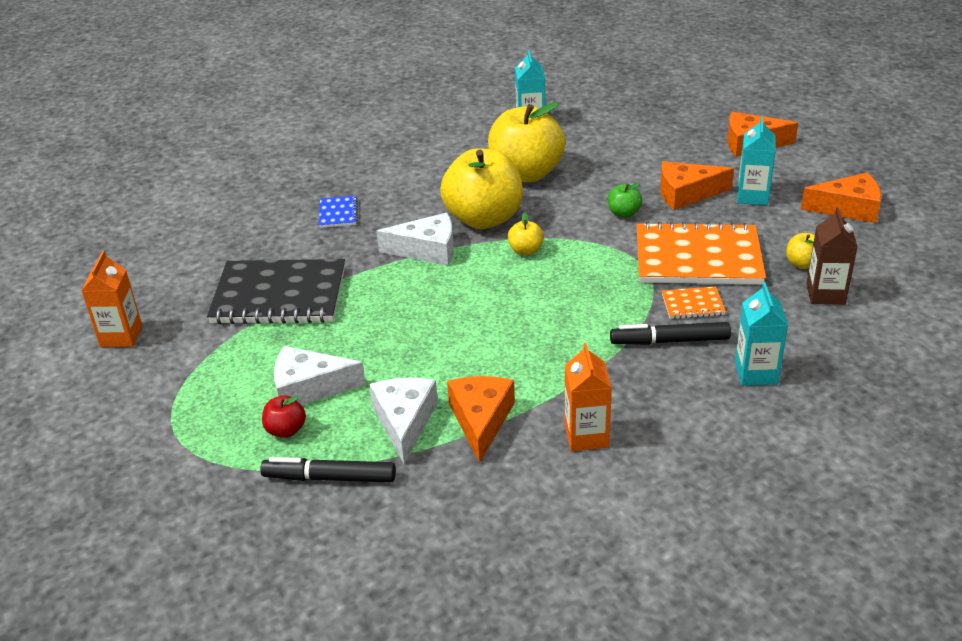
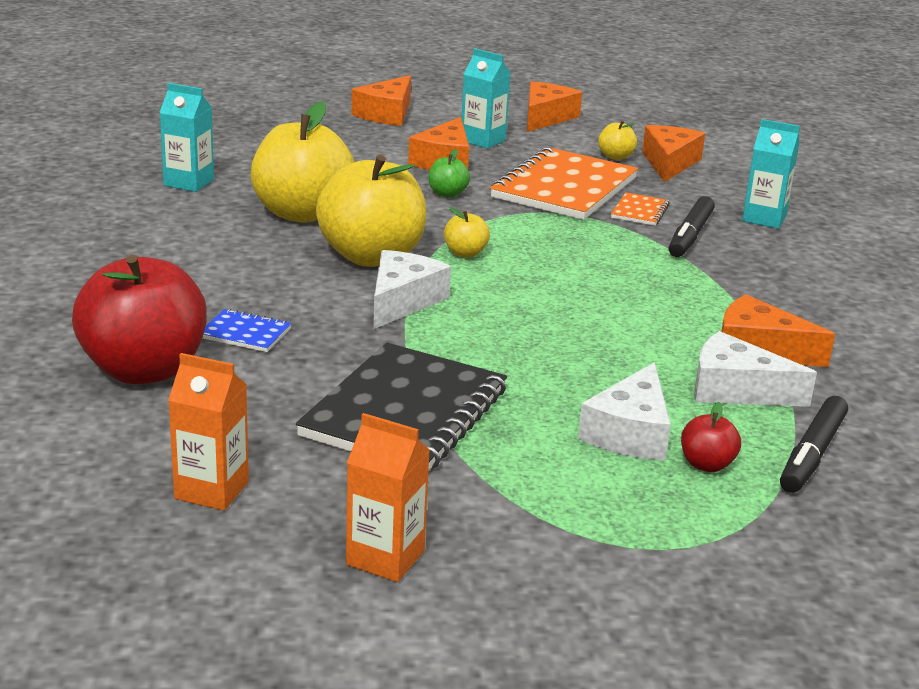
camera: 70 degrees left, 10 degrees down
orange carton [565,343,612,451] -> orange carton moved to [168,353,249,511]
brown carton [806,208,858,305] -> orange cheese [642,125,705,182]
none -> red apple [72,255,207,384]

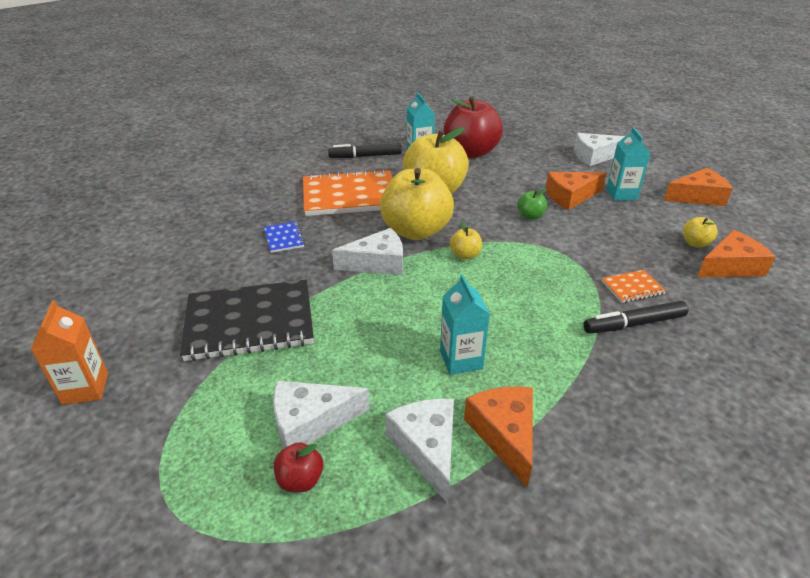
camera: 55 degrees right, 10 degrees up
red apple [72,255,207,384] -> red apple moved to [443,97,503,158]
orange carton [168,353,249,511] -> none
orange cheese [352,75,411,126] -> white cheese [574,133,625,166]
orange notebook [490,147,638,220] -> orange notebook moved to [303,169,393,216]
turquoise carton [742,119,800,229] -> turquoise carton moved to [440,274,490,375]
black marker [780,396,848,493] -> black marker moved to [328,143,402,158]

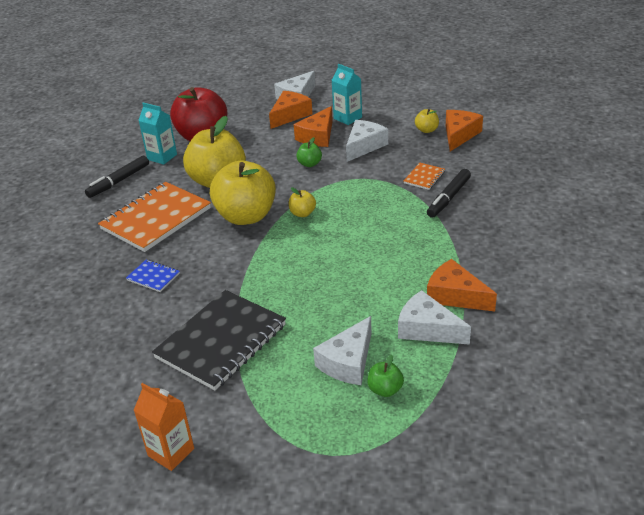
camera: 40 degrees left, 0 degrees up
red apple [274,442,324,492] -> green apple [368,355,404,397]
white cheese [332,228,403,275] -> white cheese moved to [346,120,388,162]
turquoise carton [440,274,490,375] -> none
orange cheese [664,168,733,206] -> orange cheese moved to [269,91,313,129]

